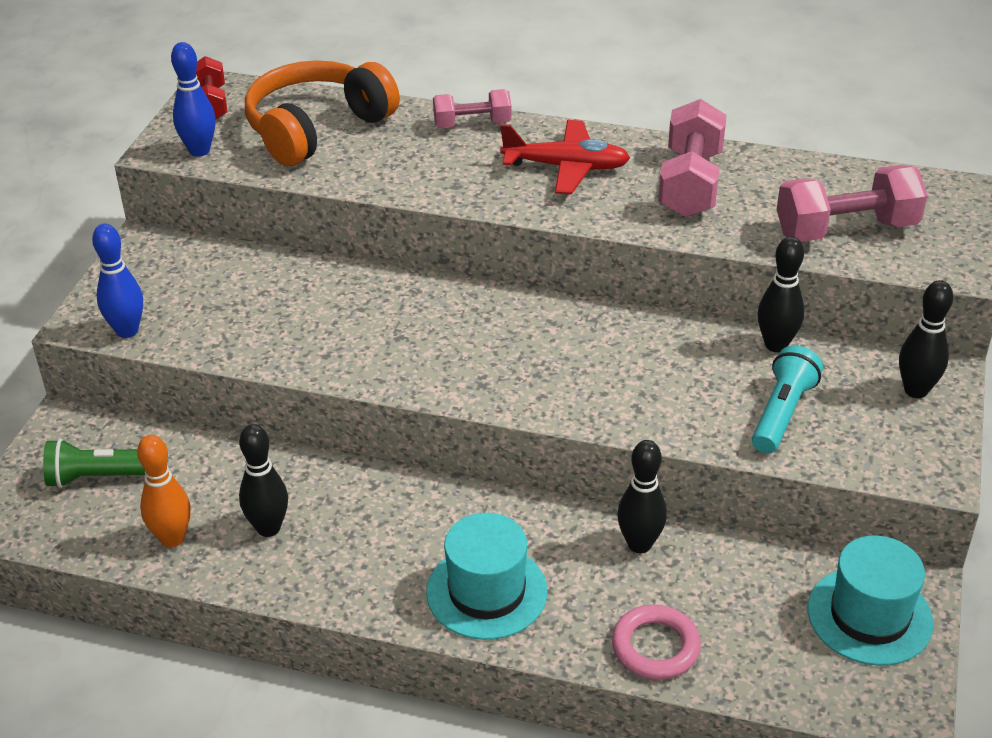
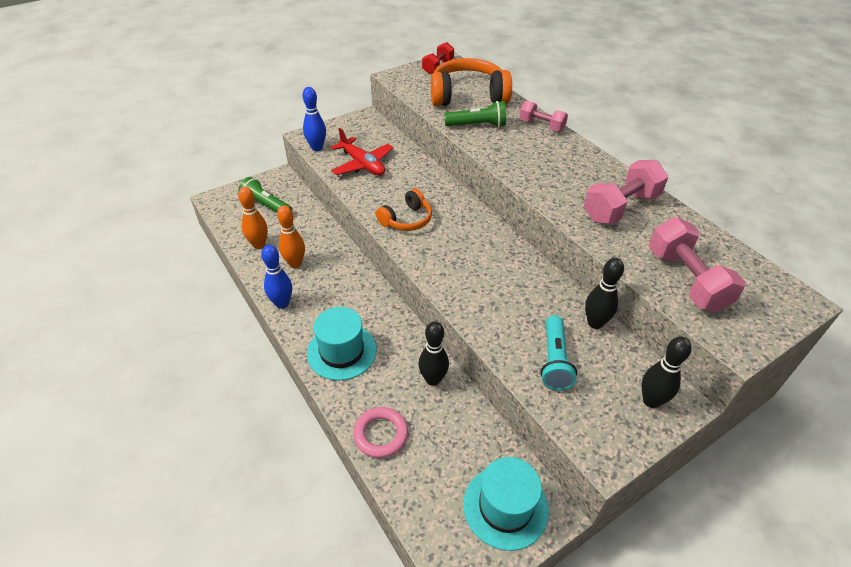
camera: 40 degrees right, 5 degrees up
blue bowling pin [171,42,216,157] -> blue bowling pin moved to [261,245,292,309]
black bowling pin [239,424,288,537] -> orange bowling pin [277,205,305,268]
red plane [500,120,630,194] -> red plane moved to [331,128,394,175]
turquoise flashlight [752,345,823,453] -> turquoise flashlight turned 120 degrees clockwise [541,315,577,391]
pink dumbbell [777,165,927,242] -> pink dumbbell turned 45 degrees clockwise [649,217,745,312]
none -> orange headphones [376,189,432,231]
none -> green flashlight [444,101,506,127]

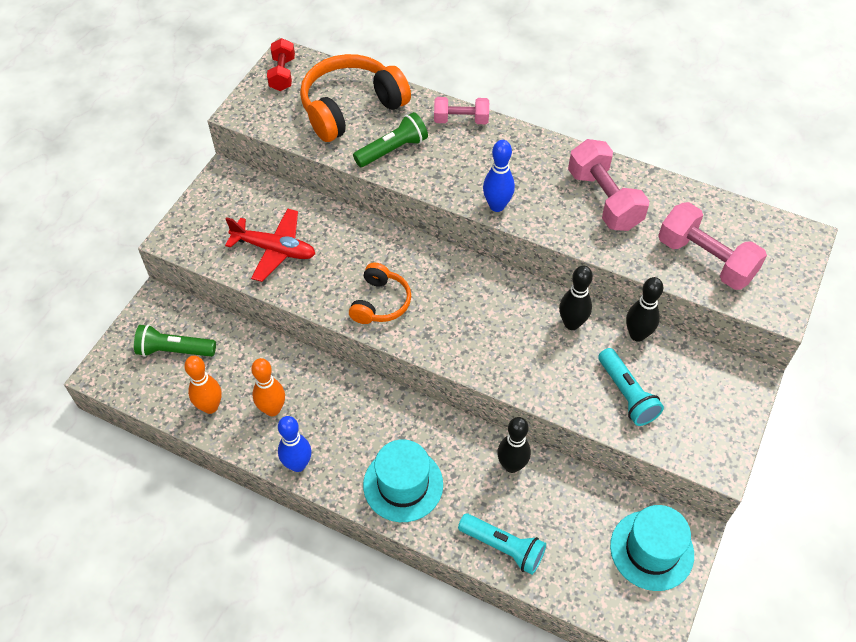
camera: 30 degrees left, 10 degrees up
blue bowling pin [303,87,326,151] -> blue bowling pin moved to [483,140,515,212]
pink ring [353,407,408,458] -> turquoise flashlight [458,514,546,575]
pink dumbbell [584,160,668,224] -> pink dumbbell turned 45 degrees counterclockwise [568,139,649,231]
black bowling pin [641,337,692,408] -> black bowling pin moved to [559,265,593,330]

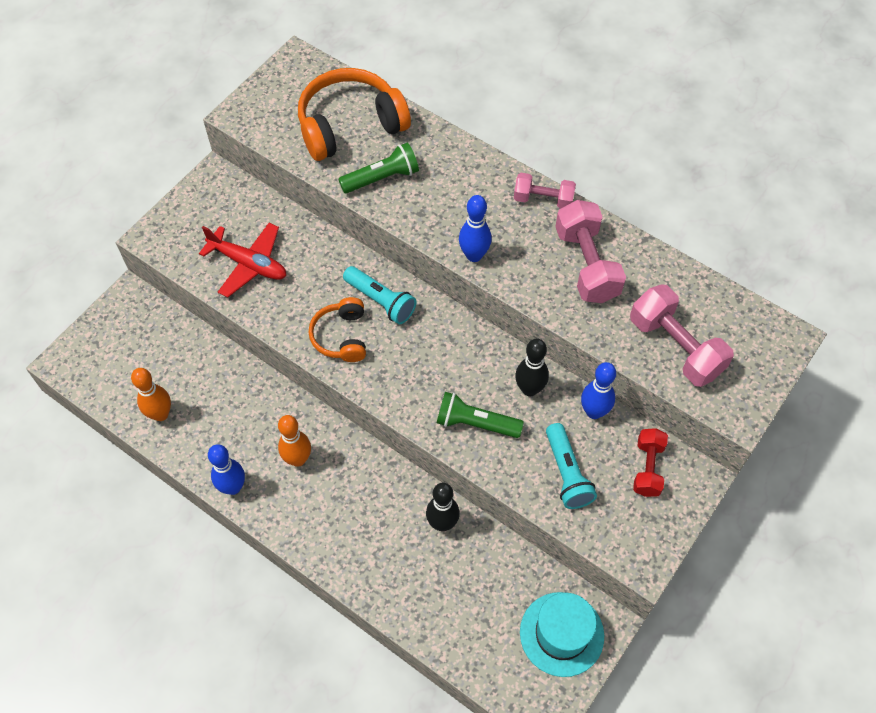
camera: 10 degrees right, 5 degrees up
green flashlight [134,324,216,357] -> green flashlight moved to [437,392,524,438]
orange bowling pin [251,358,285,416] -> orange bowling pin moved to [278,415,311,467]
red dumbbell [267,38,295,91] -> red dumbbell moved to [633,428,668,497]
orange headphones [349,263,411,324] -> orange headphones turned 150 degrees clockwise [309,297,366,362]
turquoise hat [363,439,443,522] -> none
pink dumbbell [434,97,489,124] -> pink dumbbell moved to [514,173,576,209]
turquoise flashlight [458,514,546,575] -> turquoise flashlight moved to [343,266,417,324]
black bowling pin [626,277,663,342] -> blue bowling pin [581,362,616,419]

